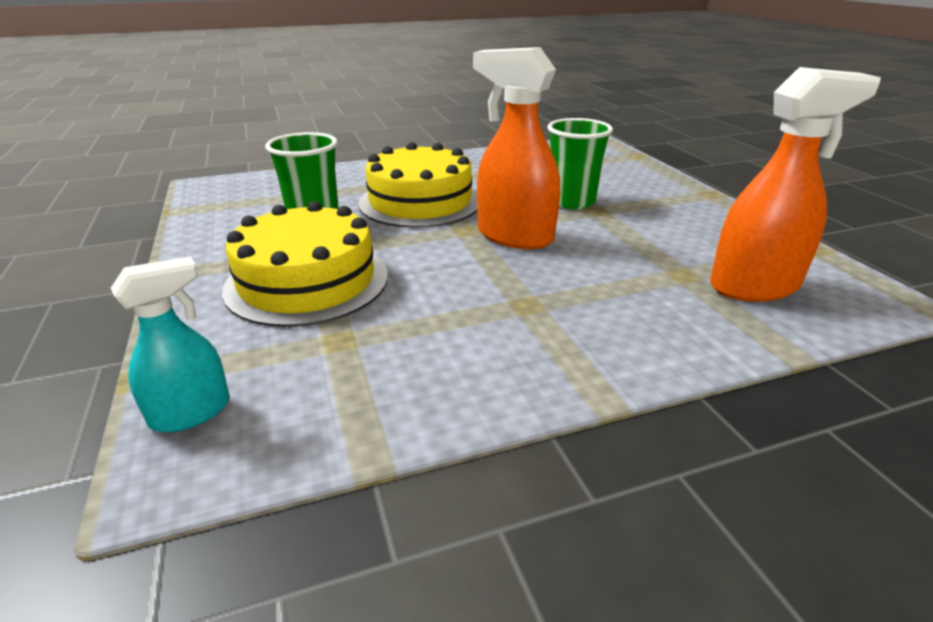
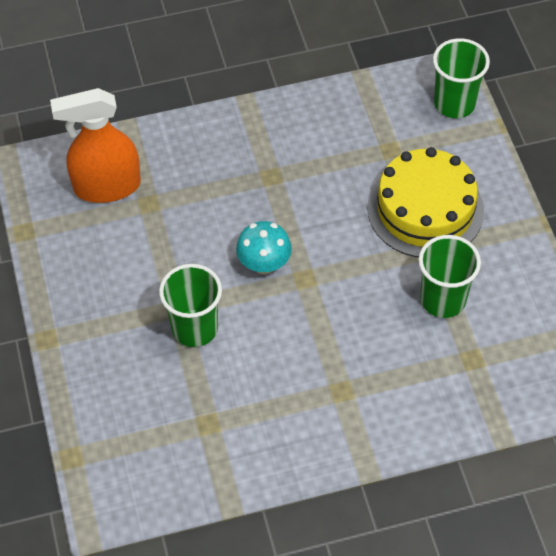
camera: 175 degrees left, 25 degrees up
turquoise spray bottle [111,257,230,432] -> green cup [433,38,490,118]
yellow cake [358,142,477,228] -> none
orange spray bottle [473,47,560,249] -> turquoise mushroom [236,221,292,274]

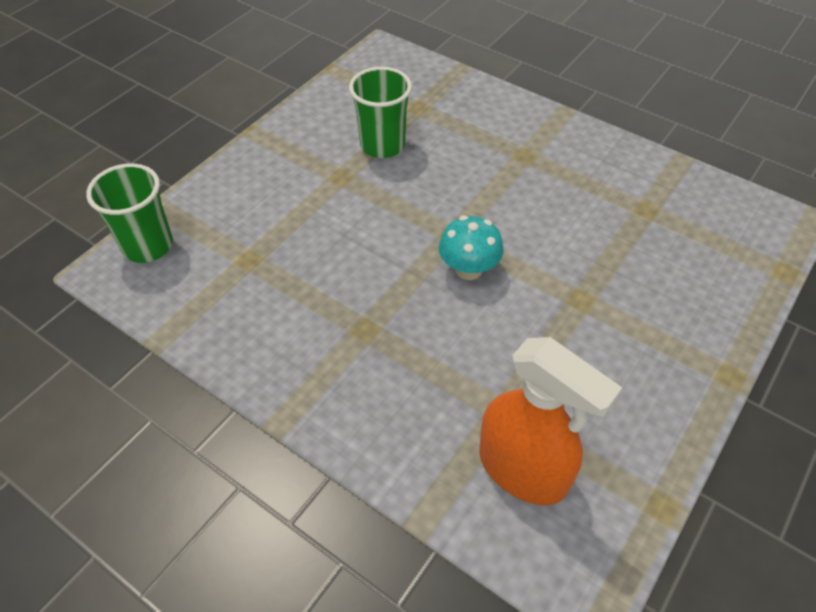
camera: 130 degrees left, 5 degrees down
green cup [159,264,222,347] -> none
yellow cake [367,147,484,257] -> none

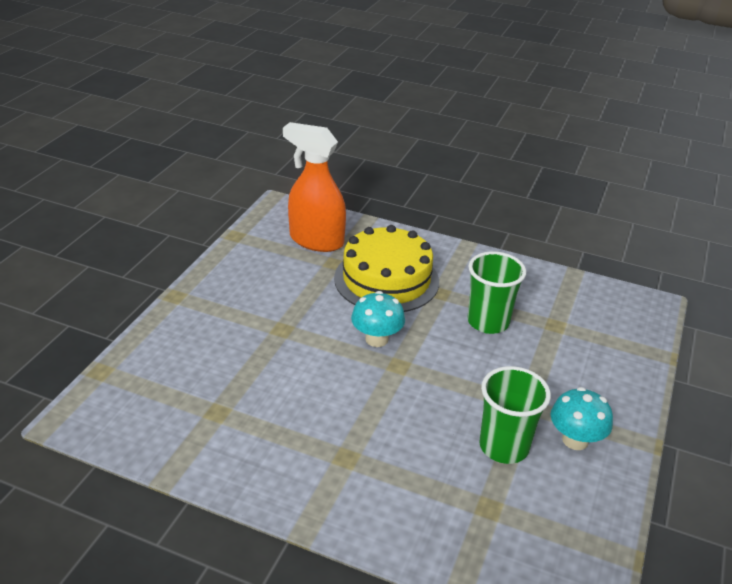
camera: 165 degrees right, 15 degrees down
green cup [86,163,173,263] -> green cup moved to [467,251,526,334]
none -> yellow cake [334,225,439,312]
none -> turquoise mushroom [550,387,613,450]

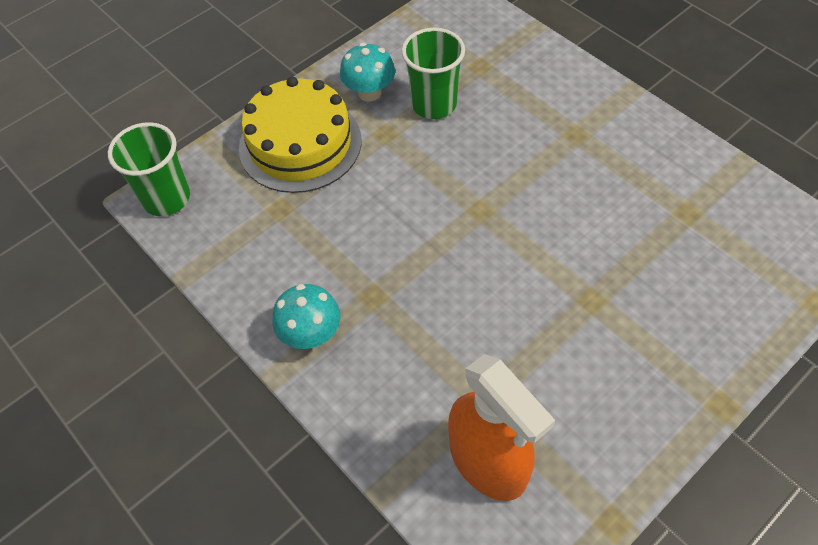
camera: 150 degrees left, 20 degrees up
yellow cake [334,225,439,312] -> yellow cake moved to [239,77,362,193]
turquoise mushroom [351,291,405,347] -> turquoise mushroom moved to [272,284,341,349]
green cup [467,251,526,334] -> green cup moved to [108,122,190,216]

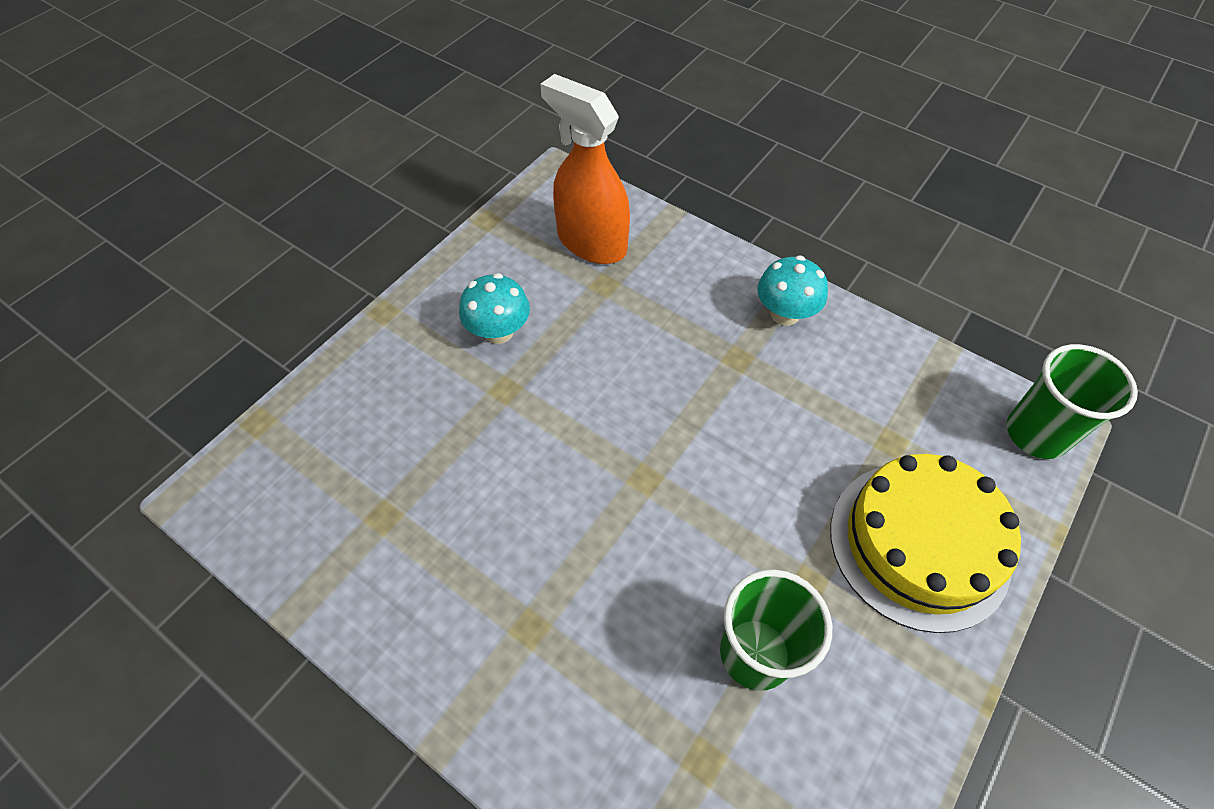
camera: 165 degrees right, 0 degrees up
turquoise mushroom [340,43,395,101] -> turquoise mushroom moved to [459,273,530,344]

